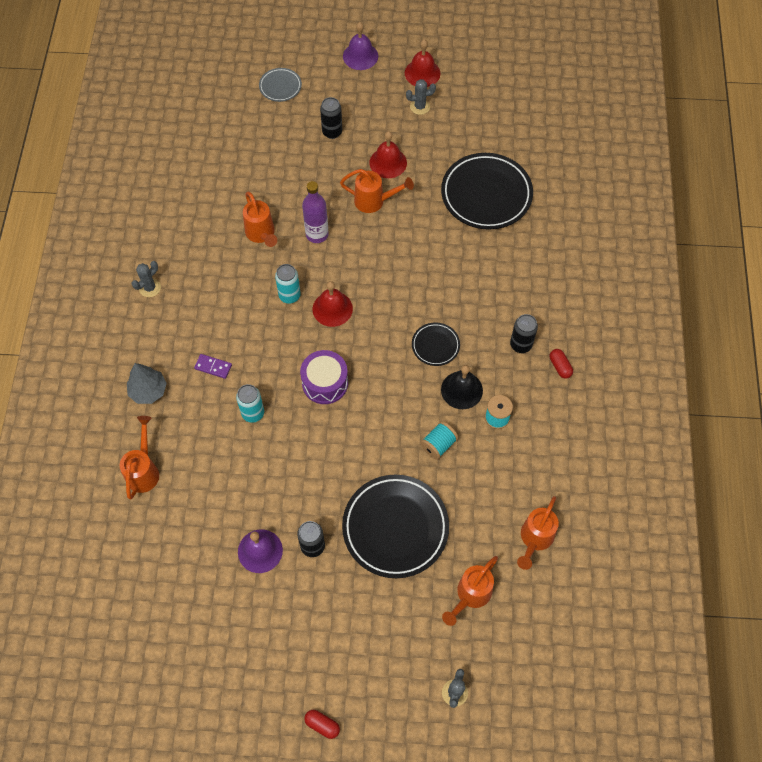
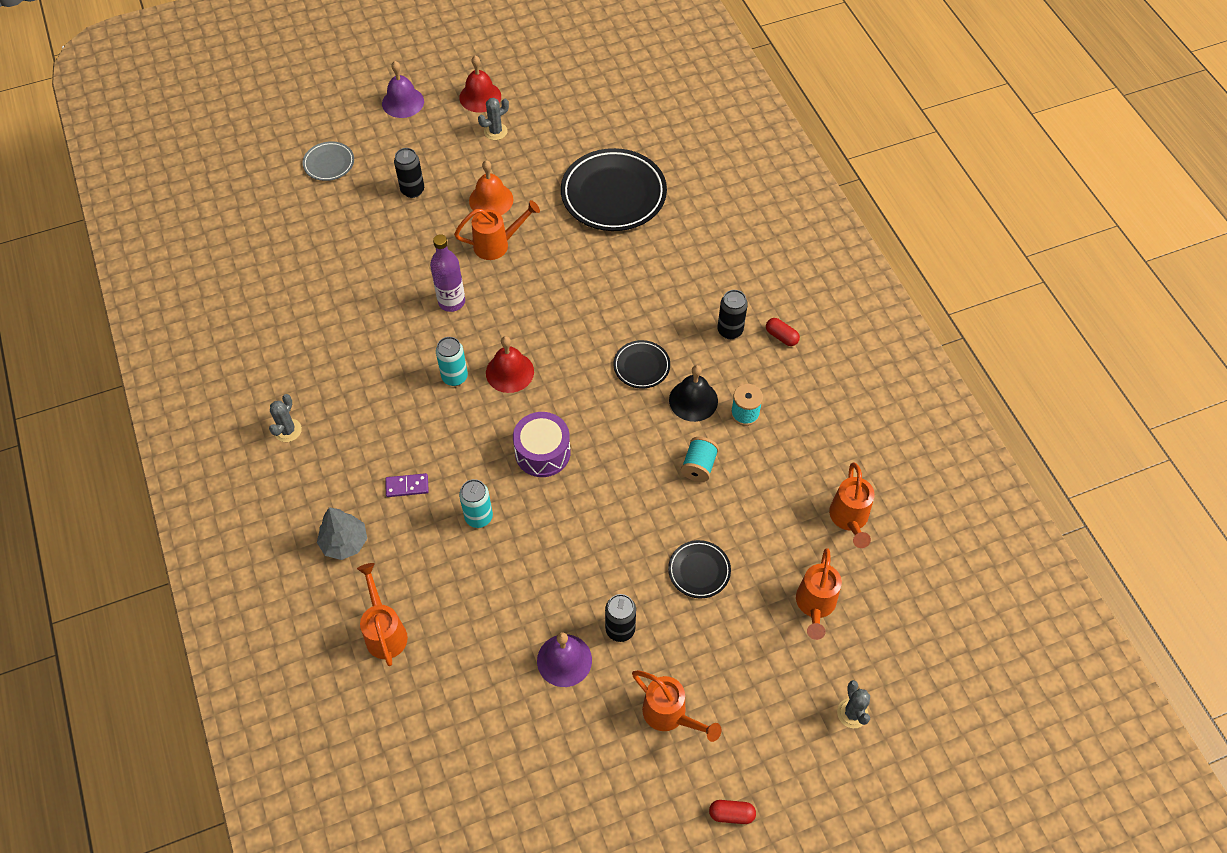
camera: 25 degrees left, 5 degrees down
orange watering can [243,191,277,247] -> orange watering can moved to [632,670,722,742]
black plate [342,475,449,578] -> black plate [668,540,731,598], size x0.49
red bell [369,131,407,178] -> orange bell [469,160,514,215]

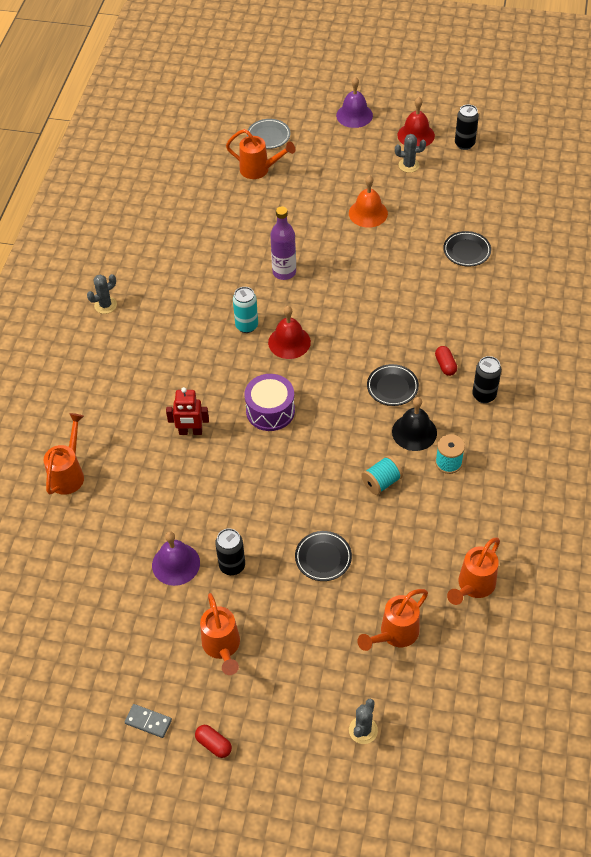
camera: 35 degrees right, 5 degrees down
grey tree [317,507,367,560] -> none
purple domino [385,473,429,497] -> none
black can [394,148,424,198] -> black can moved to [455,104,479,150]
orange watering can [454,200,540,260] -> orange watering can moved to [226,129,295,179]
turquoise can [459,479,493,528] -> red robot [166,387,209,435]
black plate [561,148,667,231] -> black plate [443,231,491,267], size x0.49
red capsule [766,318,800,346] -> red capsule moved to [435,346,457,376]
none -> grey domino [125,704,172,738]

